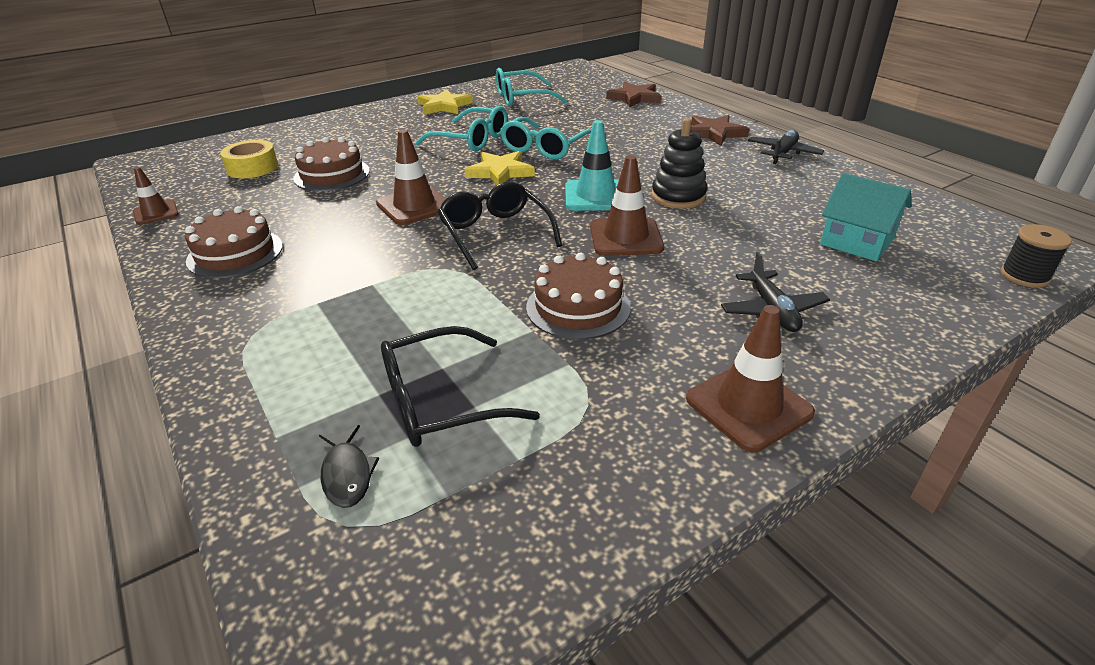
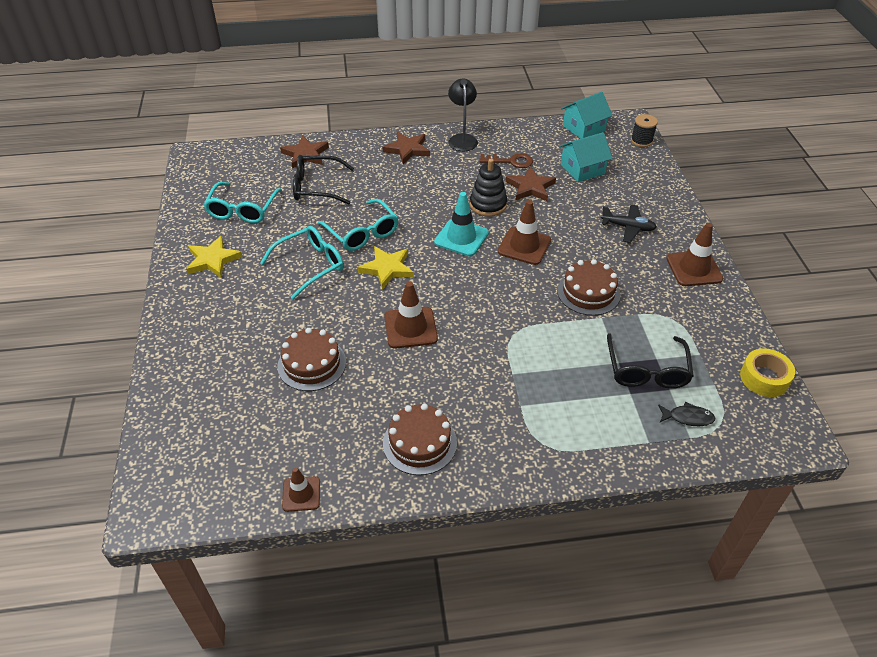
camera: 65 degrees left, 10 degrees up
yellow tape [220,140,278,178] -> yellow tape moved to [740,348,795,397]
black glasses [438,181,562,270] -> black glasses moved to [293,155,354,205]
black plane [748,130,824,164] -> black lamp [448,78,478,151]
none -> brown key [479,153,533,168]
none -> brown star [505,166,556,201]
none -> turquoise house [561,92,613,139]

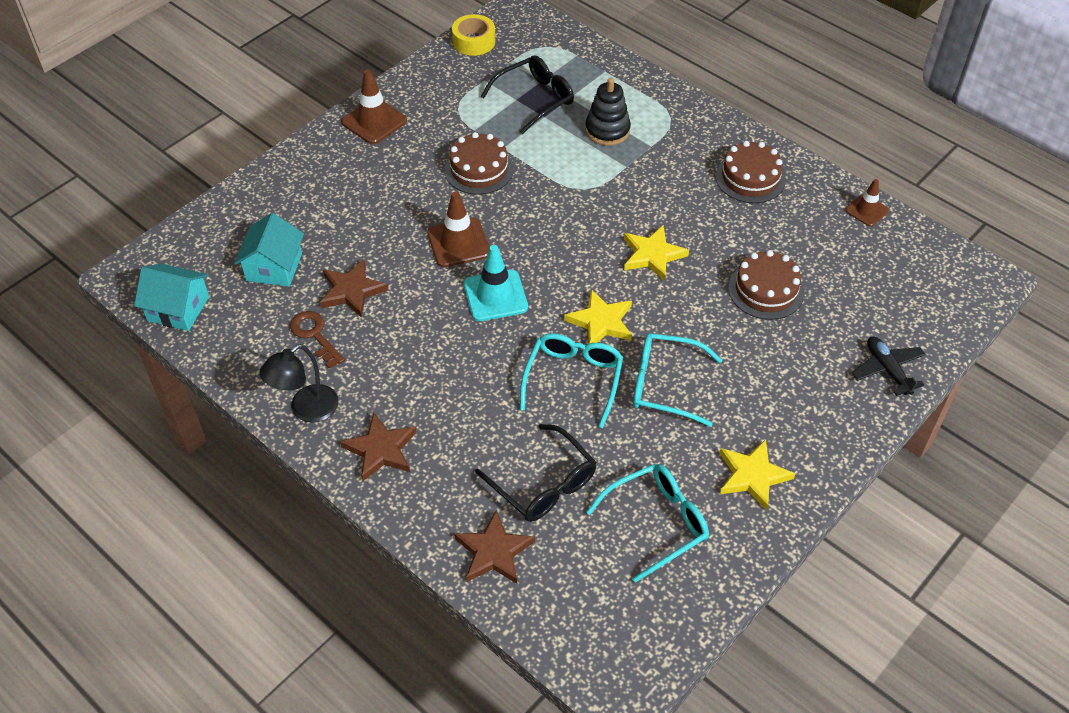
camera: 130 degrees left, 5 degrees up
brown traffic cone [384,281,438,348] -> yellow star [624,225,689,281]
black stacking toy [470,159,507,217] -> black stacking toy moved to [585,78,631,146]
turquoise house [559,132,612,182] -> turquoise house turned 75 degrees clockwise [234,213,304,287]
black plane [601,204,657,243] -> black plane moved to [852,337,926,396]
black spool [631,114,658,147] -> none
black fish [658,401,715,426] -> none

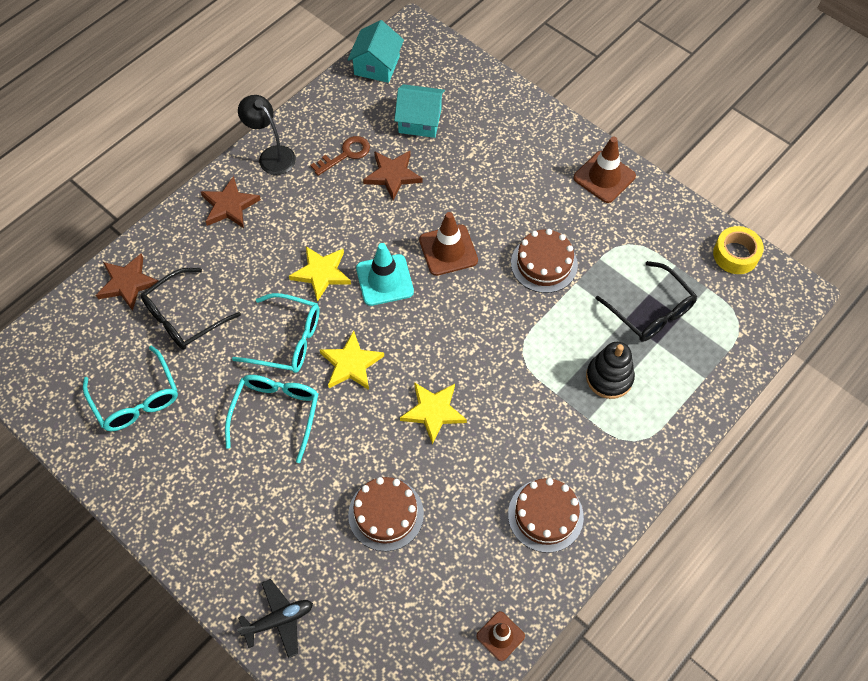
camera: 90 degrees right, 10 degrees up
yellow star [719,439,796,511] -> yellow star moved to [289,246,351,302]

